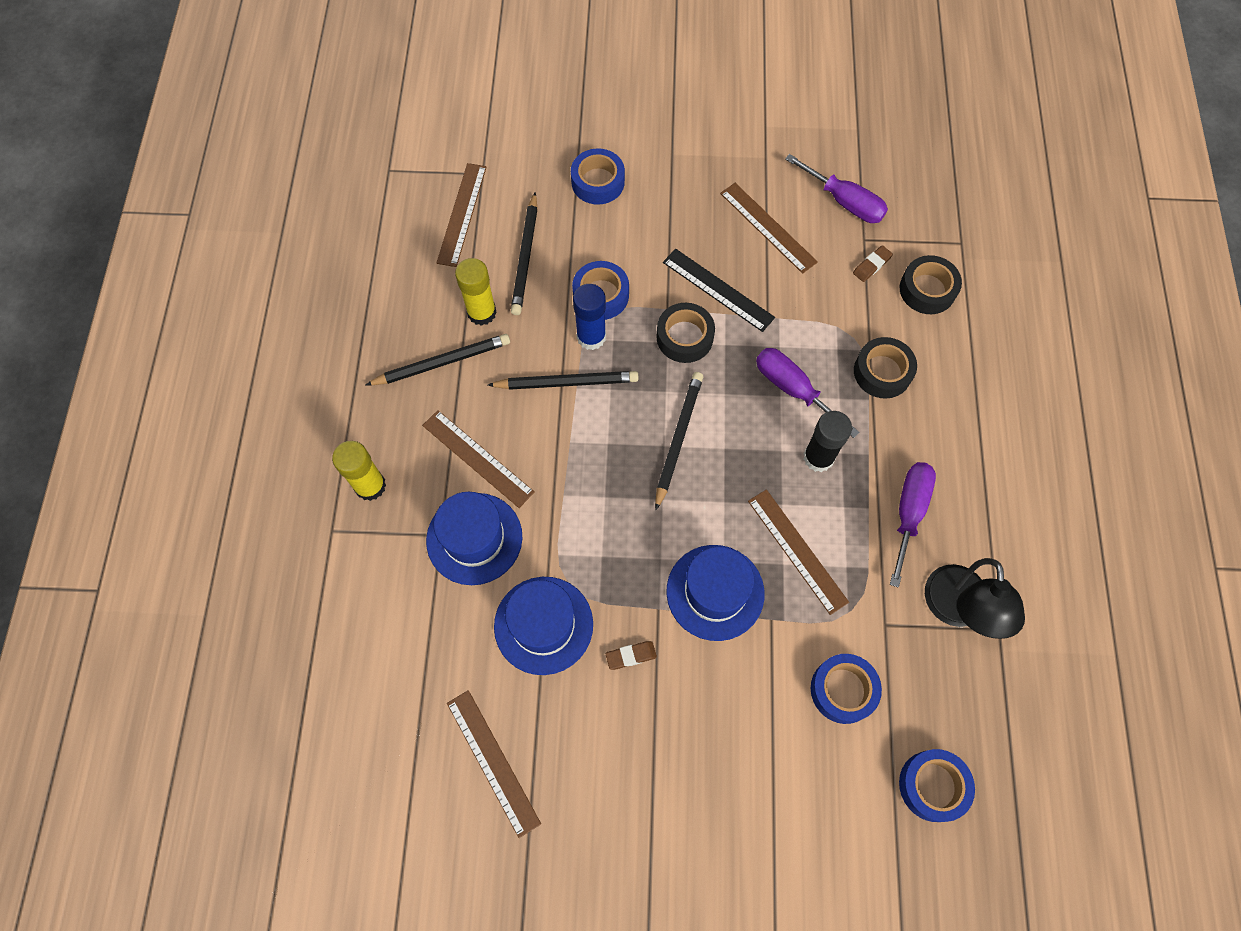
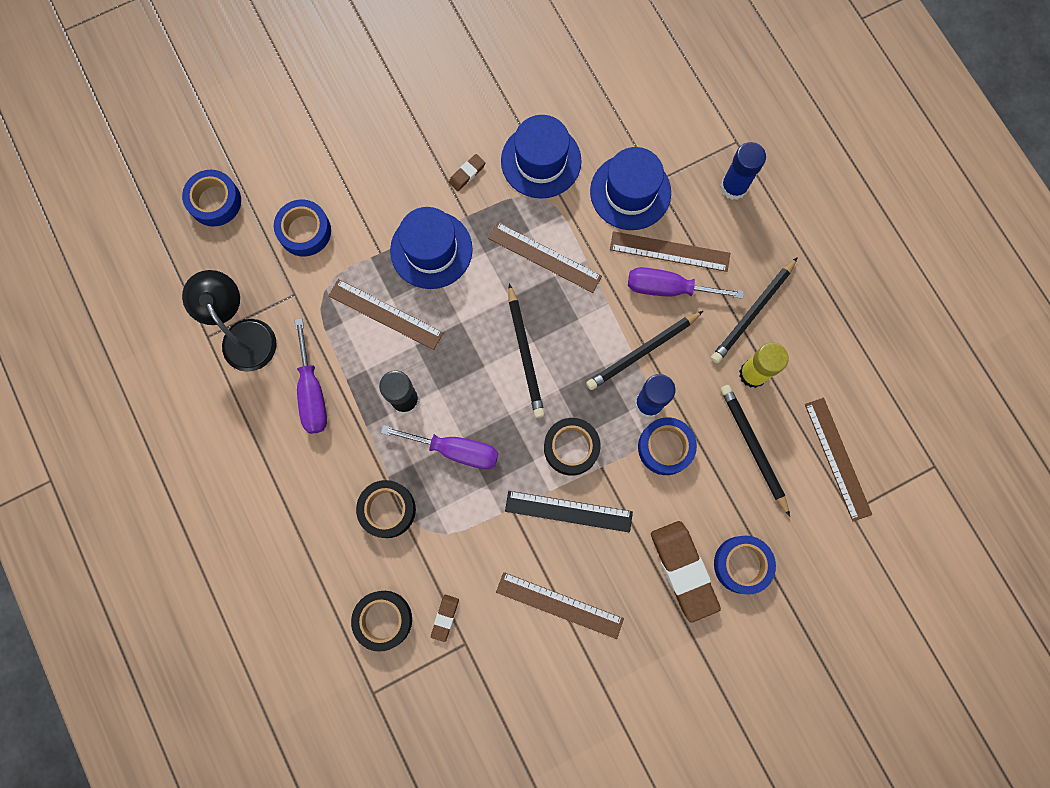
camera: 150 degrees right, 10 degrees up
yellow glue stick [332,441,386,501] -> blue glue stick [721,142,766,200]
brown ruler [447,690,541,838] -> brown ruler moved to [488,222,602,293]
purple screwdriver [785,154,888,223] -> purple screwdriver moved to [628,267,744,299]
none -> brown eraser [651,521,721,623]

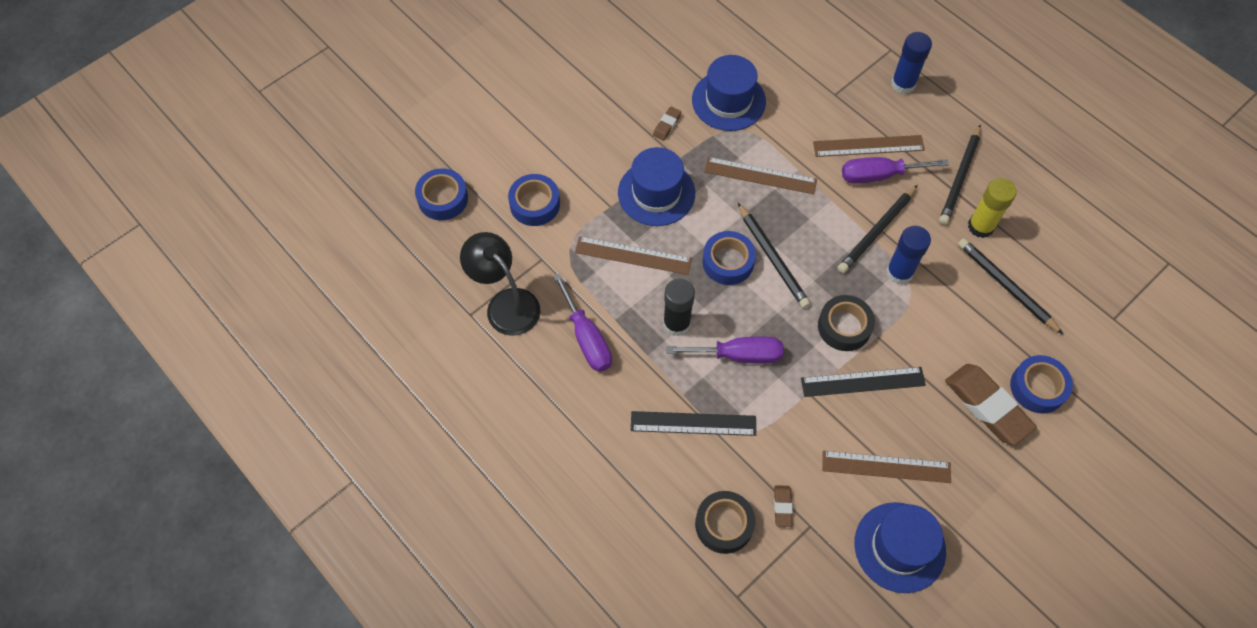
camera: 15 degrees left, 15 degrees down
black tape [356,480,416,538] -> black ruler [631,411,756,436]
blue hat [590,147,671,230] -> blue hat moved to [854,502,946,593]
blue tape [638,417,697,475] -> blue tape moved to [702,231,756,285]
brown ruler [805,398,872,522] -> none

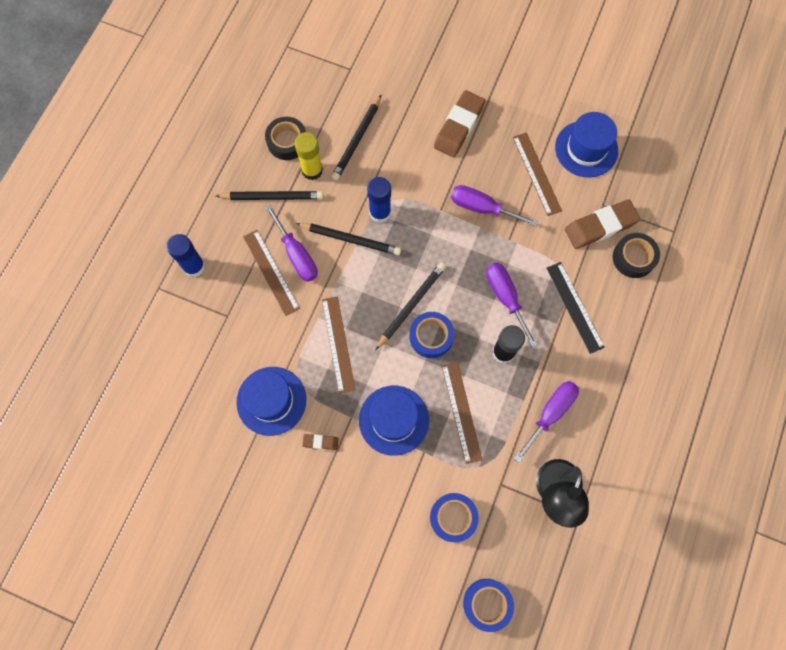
camera: 115 degrees left, 10 degrees up
brown eraser [774,485,793,527] -> brown eraser [565,199,640,249], size x2.19
black ruler [801,367,926,397] -> purple screwdriver [451,185,538,227]
black tape [818,295,875,351] -> black tape moved to [265,117,306,160]
blue tape [1010,355,1073,413] -> none

